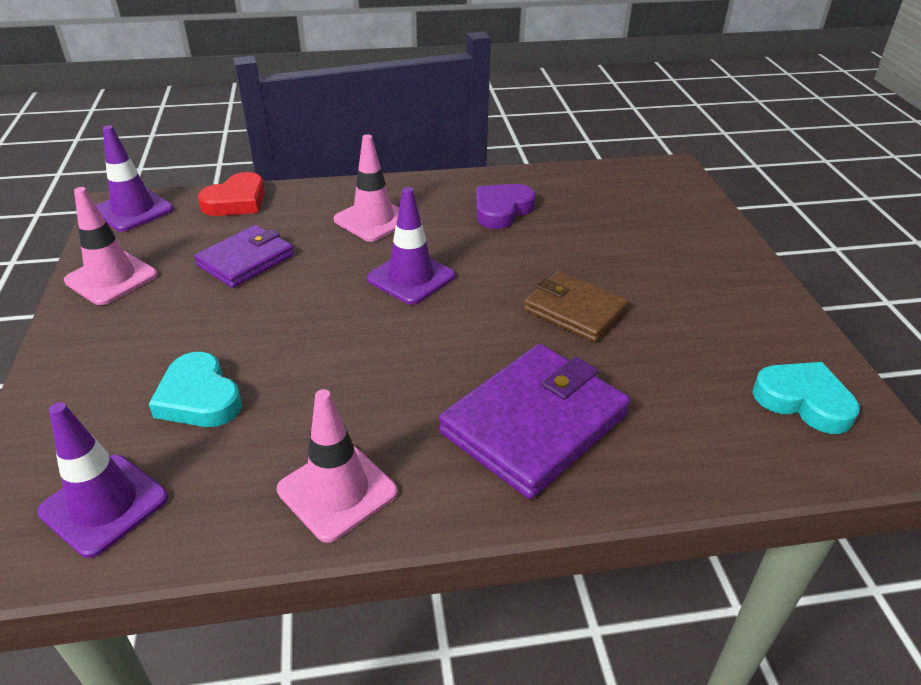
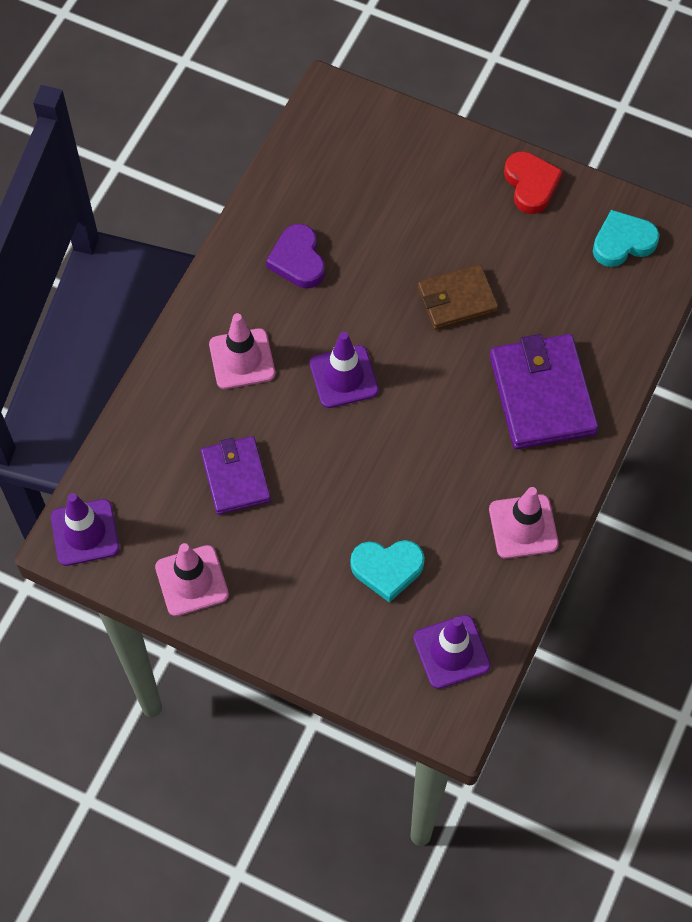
camera: 55 degrees left, 25 degrees up
red heart [198,172,265,216] -> red heart moved to [504,151,563,214]

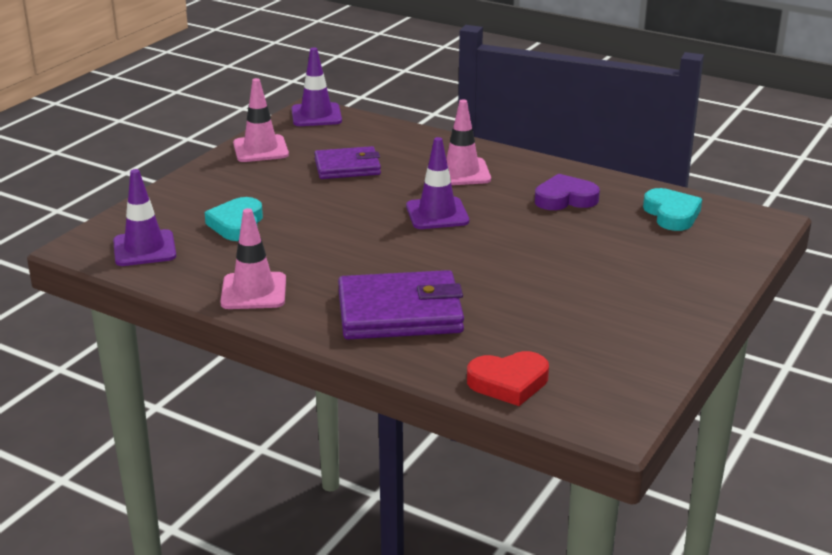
camera: 95 degrees right, 35 degrees down
brown wallet [417,264,498,330] -> none
red heart [504,151,563,214] -> red heart moved to [467,351,549,406]
turquoise heart [593,210,660,267] -> turquoise heart moved to [643,188,702,231]

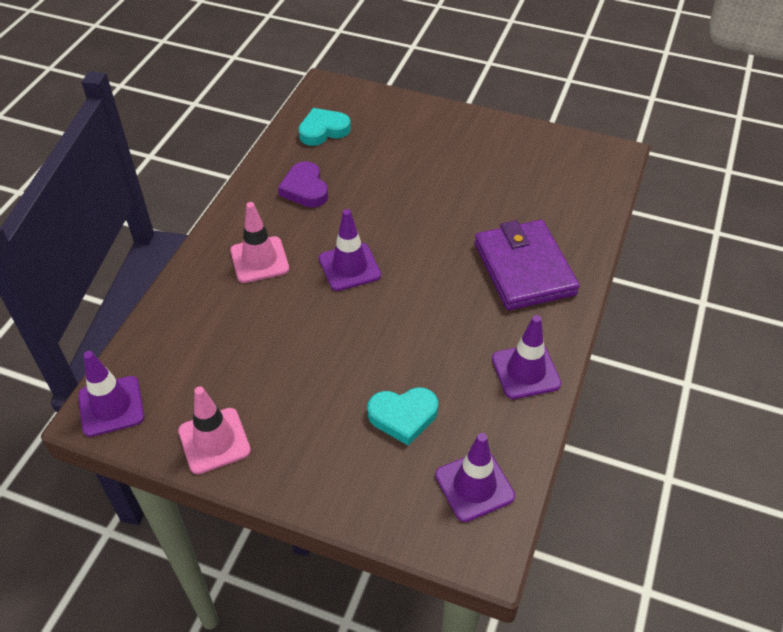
camera: 100 degrees left, 20 degrees up
pink traffic cone [220,208,286,309] -> purple traffic cone [492,315,561,399]
purple wallet [315,146,381,179] -> none
red heart [467,351,549,406] -> none

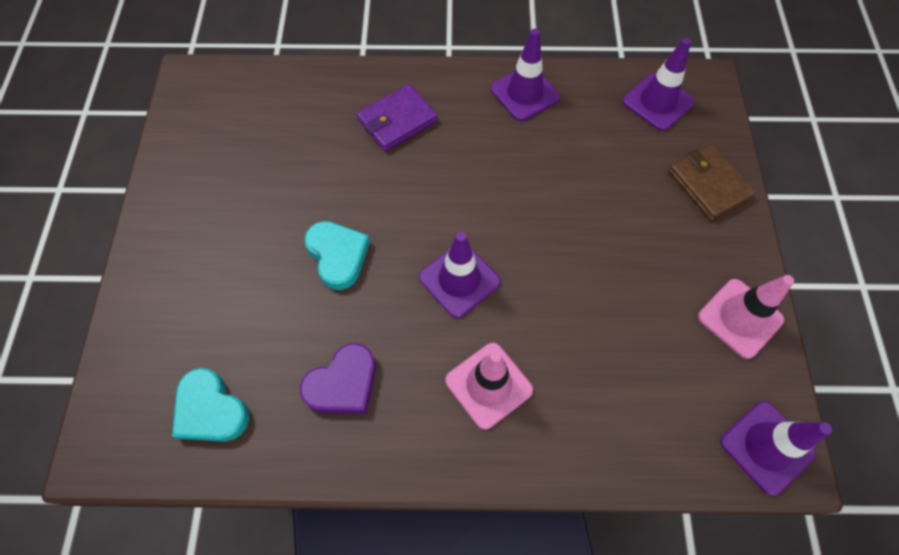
camera: 110 degrees left, 15 degrees up
turquoise heart [368,387,438,446] -> turquoise heart moved to [304,221,370,290]
purple wallet [475,220,580,310] -> purple wallet [357,84,438,152], size x0.64
none -> brown wallet [668,144,756,221]

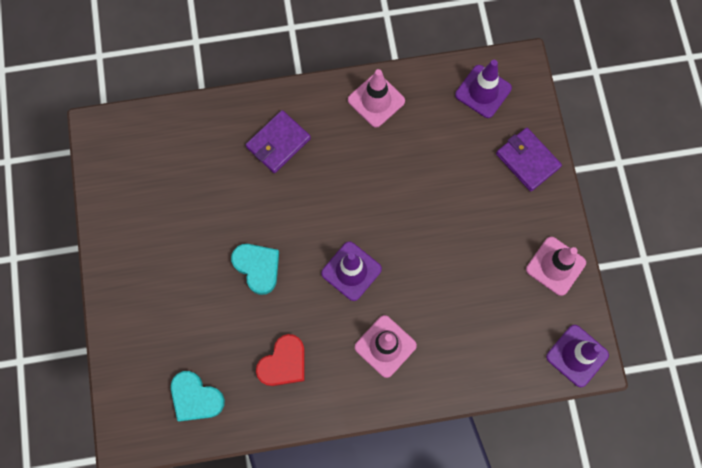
camera: 10 degrees left, 10 degrees up
purple heart [300,343,376,413] -> red heart [256,334,305,386]
purple traffic cone [491,28,560,121] -> pink traffic cone [348,69,405,128]
brown wallet [668,144,756,221] -> purple wallet [496,128,562,192]

